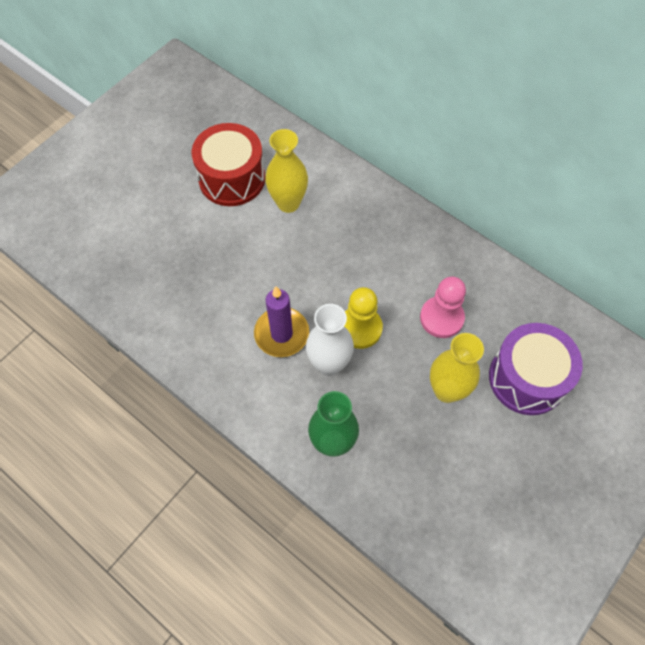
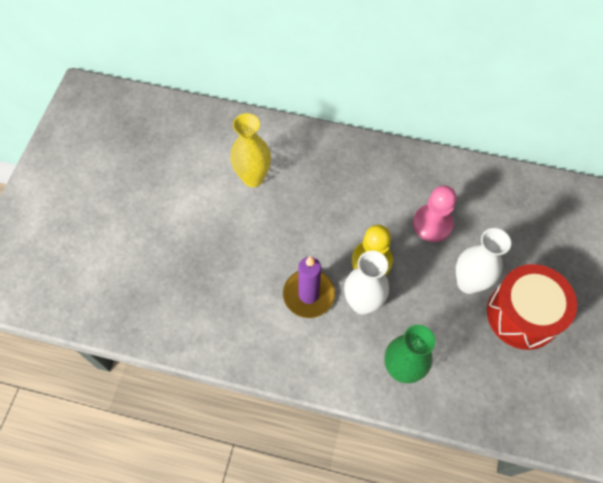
camera: 25 degrees left, 0 degrees up
red drum [192,123,265,206] -> red drum moved to [487,264,577,350]
yellow vase [430,333,484,403] -> white vase [456,228,511,294]
purple drum [489,323,583,415] -> none

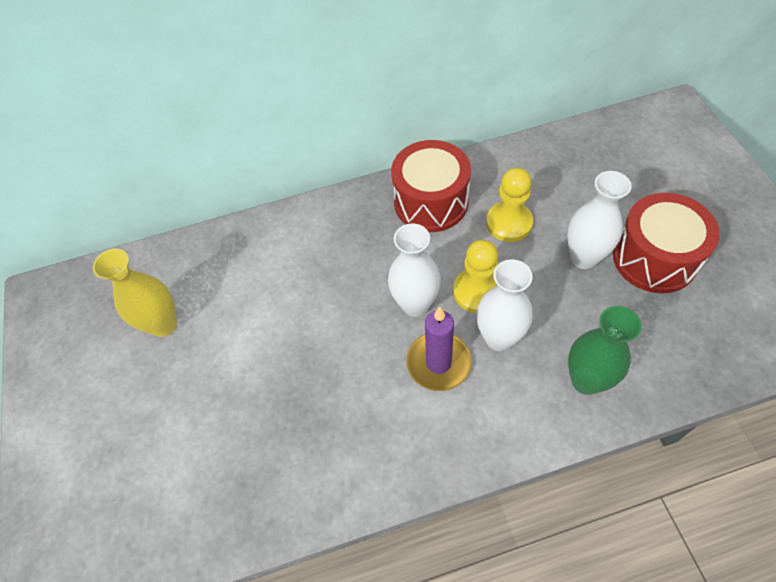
camera: 25 degrees left, 5 degrees down
yellow vase [230,113,271,187] -> yellow vase moved to [93,249,177,337]
pink pawn [413,185,457,242] -> yellow pawn [486,168,533,242]
none -> white vase [388,223,441,317]
none -> red drum [391,140,471,232]

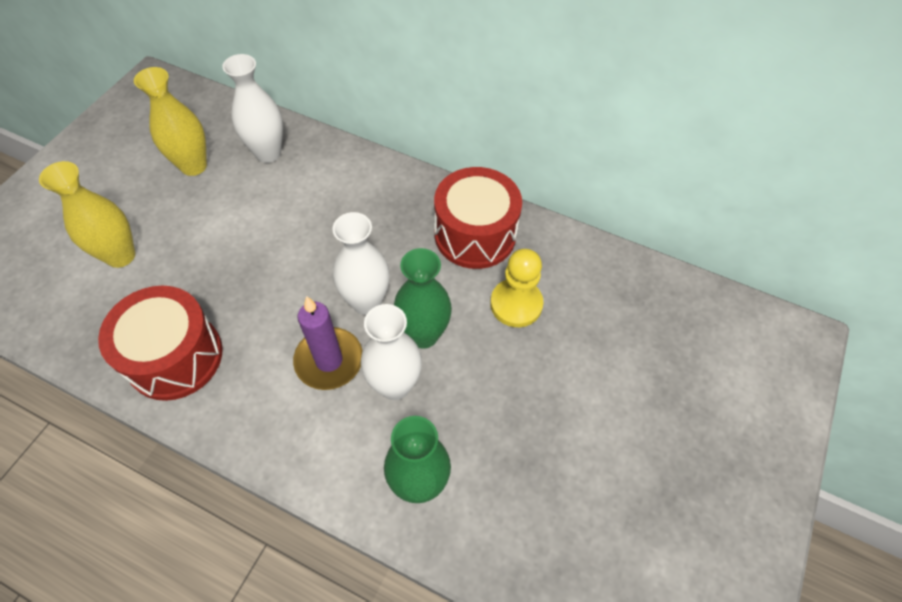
camera: 35 degrees right, 0 degrees up
yellow pawn [453,240,498,313] -> green vase [394,248,452,349]
white vase [567,171,632,269] -> white vase moved to [222,54,283,163]
red drum [613,193,720,293] -> red drum moved to [98,286,223,401]
none -> yellow vase [39,161,135,268]

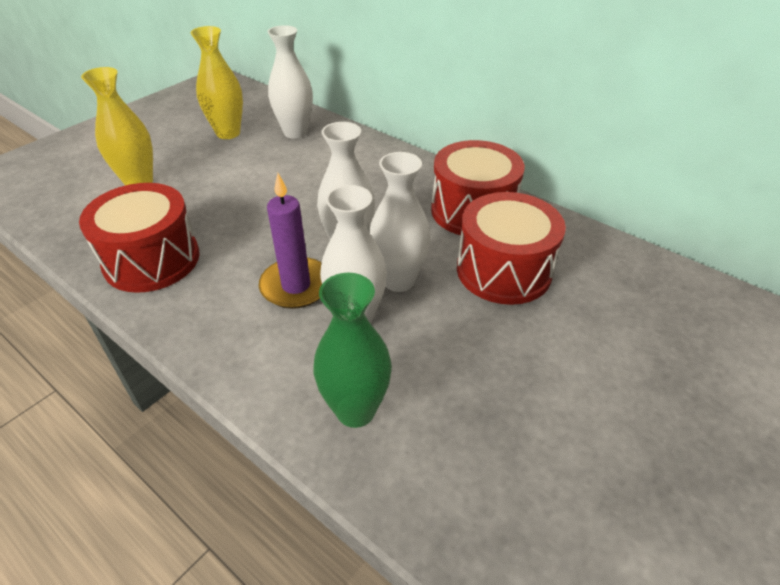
camera: 15 degrees right, 15 degrees down
green vase [394,248,452,349] -> white vase [369,152,431,292]
yellow pawn [490,249,543,327] -> red drum [457,192,566,305]

